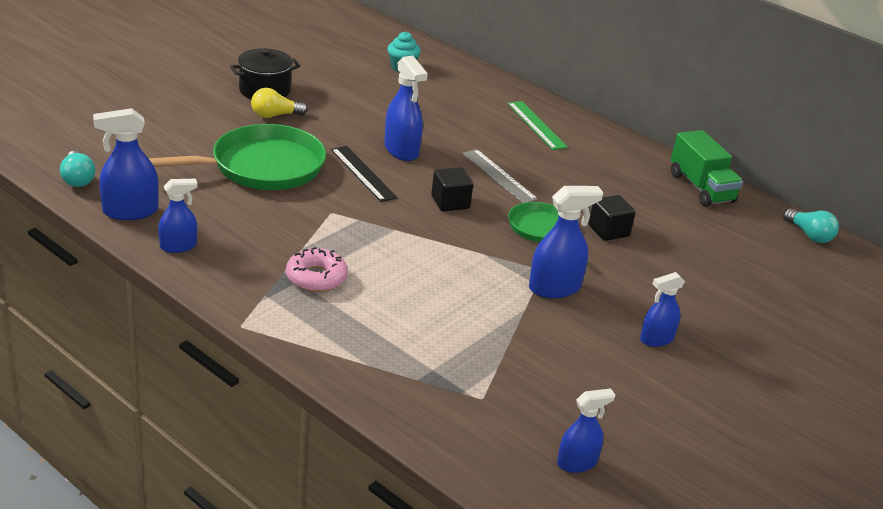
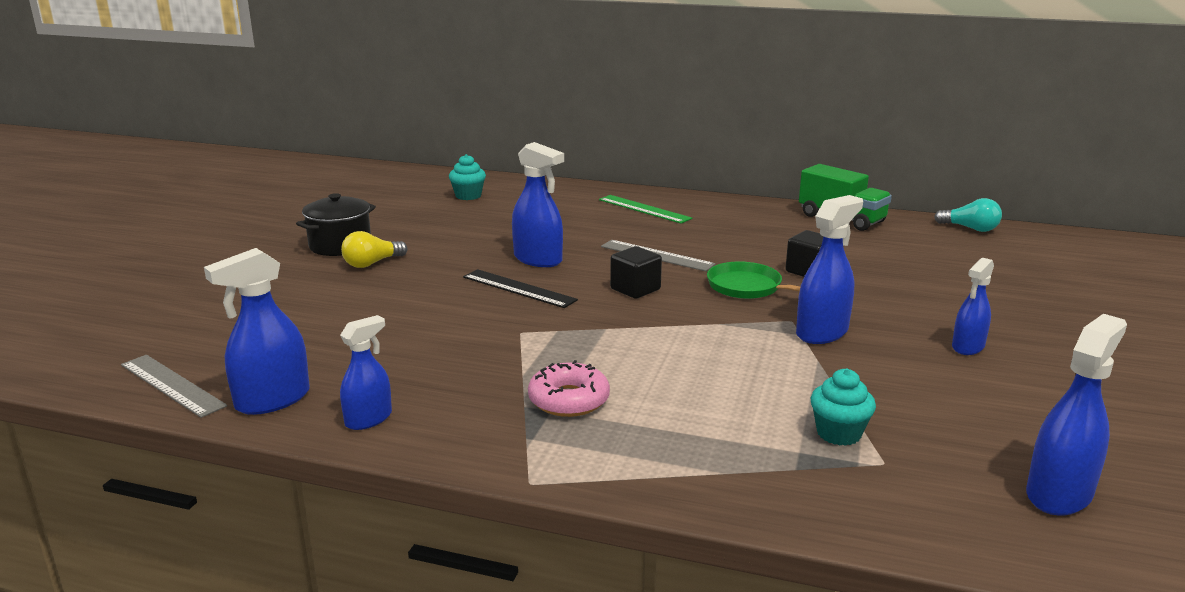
camera: 20 degrees left, 10 degrees down
turquoise light bulb [60,151,95,187] -> grey ruler [121,355,227,418]
green pan [148,124,326,190] -> none
blue spray bottle [557,388,615,473] -> blue spray bottle [1026,314,1127,515], size x1.53
none -> turquoise cupcake [810,369,876,446]

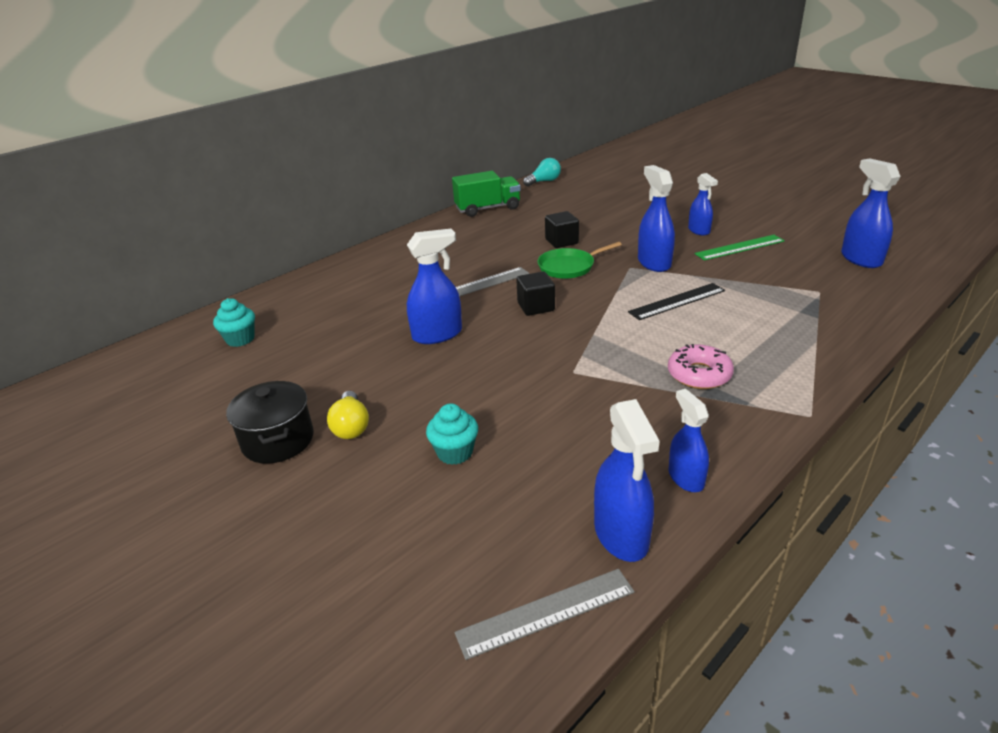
camera: 60 degrees left, 10 degrees up
black ruler [463,269,578,308] -> black ruler moved to [628,283,725,320]
green ruler [599,195,692,224] -> green ruler moved to [695,235,785,260]
turquoise cupcake [810,369,876,446] -> turquoise cupcake moved to [426,404,478,465]

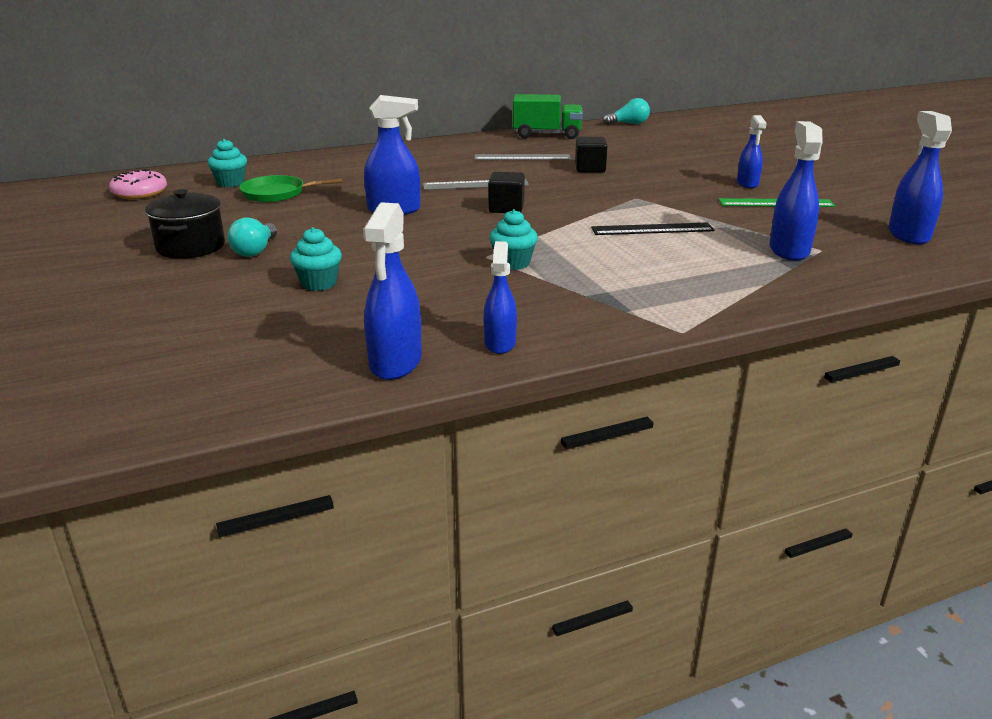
camera: 20 degrees right, 5 degrees down
yellow light bulb [327,391,369,439] -> turquoise light bulb [227,217,277,257]
grey ruler [455,569,635,660] -> grey ruler moved to [474,154,571,160]
green pan [538,242,622,279] -> green pan moved to [239,175,343,202]
blue spray bottle [638,165,675,272] -> blue spray bottle moved to [769,121,823,261]
pink donut [668,344,734,389] -> pink donut moved to [109,169,167,199]
none -> turquoise cupcake [489,209,538,270]

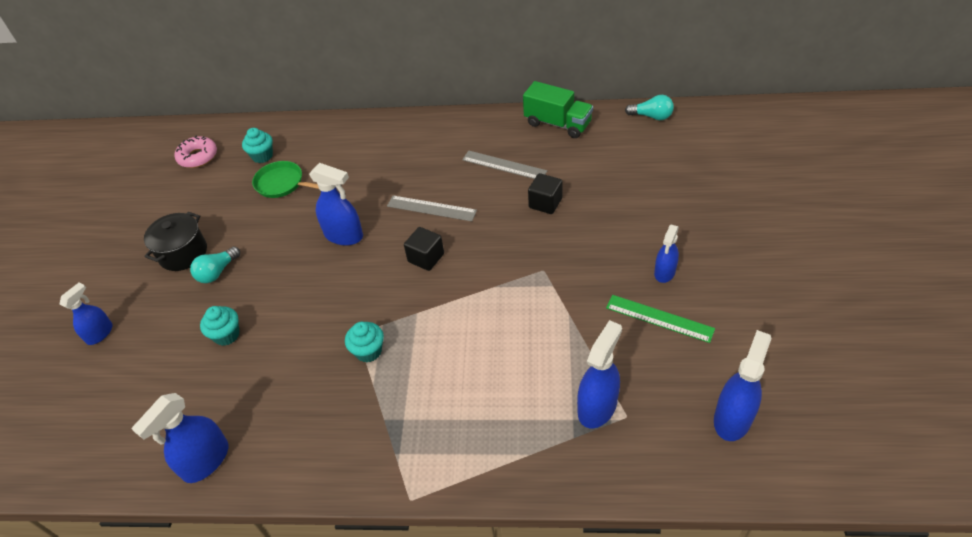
camera: 30 degrees right, 20 degrees up
blue spray bottle [484,241,517,354] -> blue spray bottle moved to [60,282,113,345]
black ruler [591,223,715,235] -> none

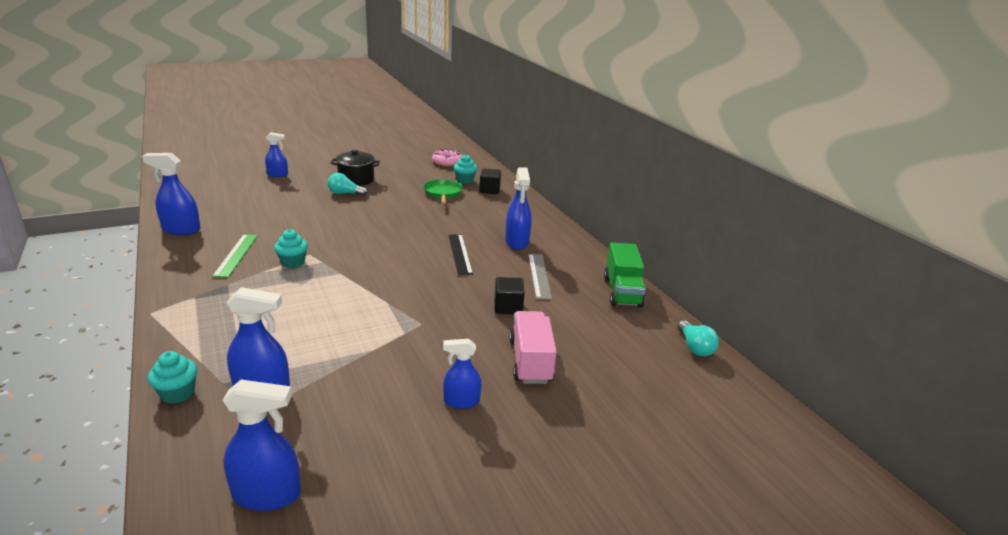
camera: 55 degrees right, 20 degrees down
turquoise cupcake [200,306,239,346] -> turquoise cupcake moved to [148,351,197,404]
blue spray bottle [309,163,363,246] -> blue spray bottle moved to [505,167,532,250]
grey ruler [387,195,477,221] -> black ruler [448,234,473,275]
black cube [404,227,444,271] -> black cube moved to [479,168,501,194]
green ruler [606,295,715,343] -> green ruler moved to [212,234,258,278]
none -> pink truck [509,311,557,384]

